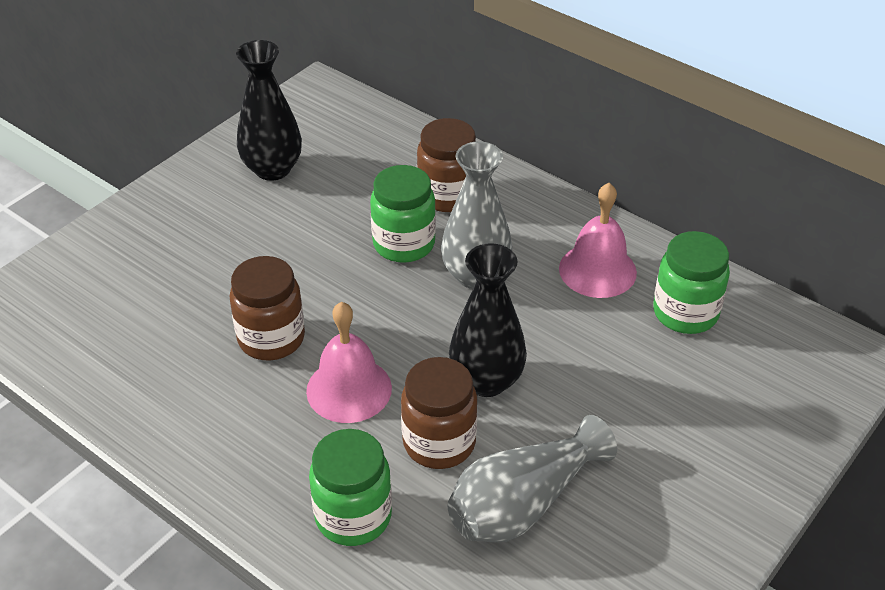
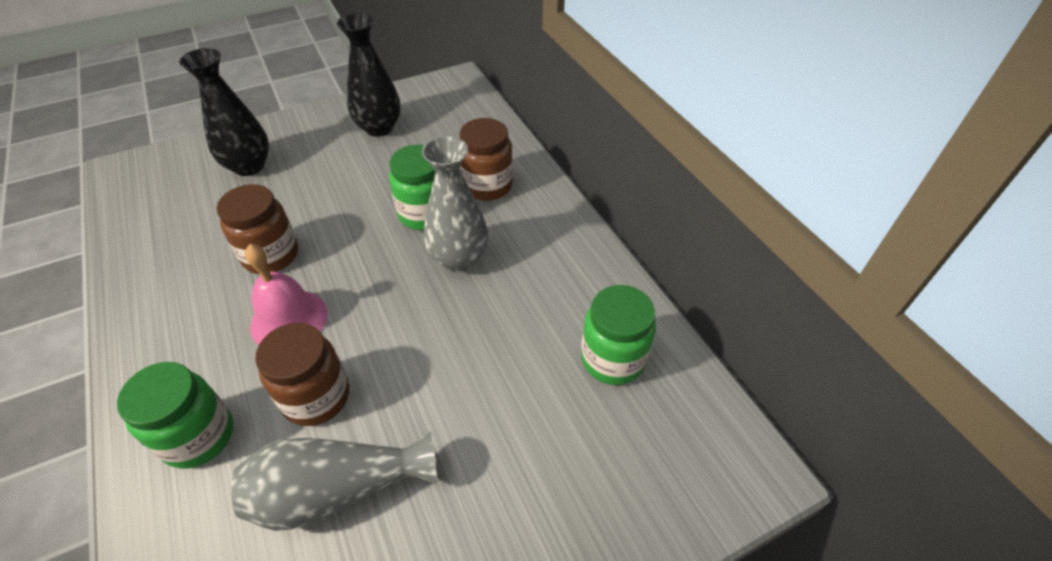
camera: 25 degrees right, 5 degrees up
black vase [449,243,527,397] -> black vase moved to [179,48,269,176]
pink bell [559,183,637,298] -> none

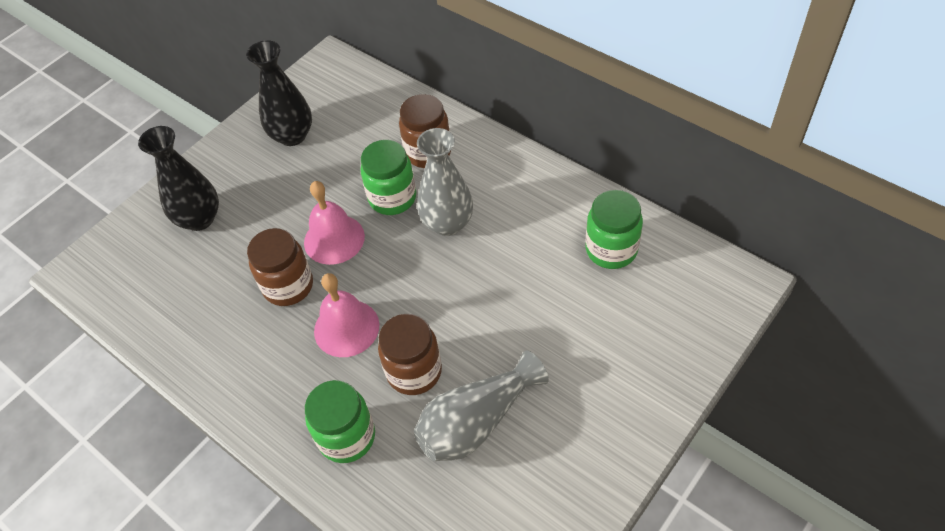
camera: 20 degrees left, 5 degrees up
none -> pink bell [304,181,365,265]

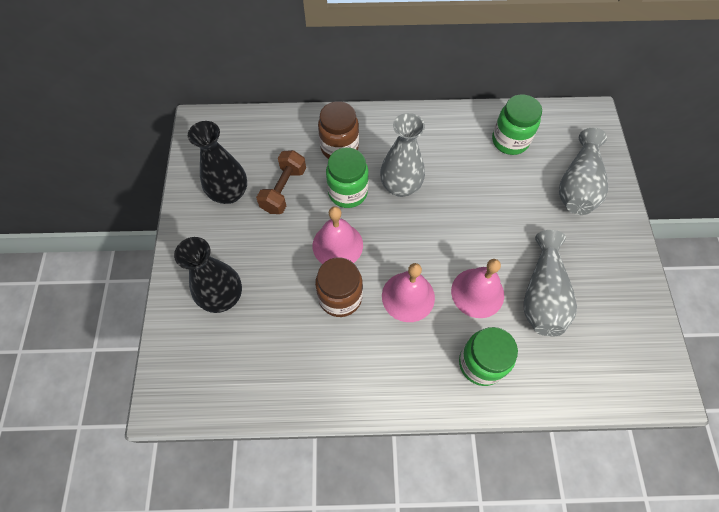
camera: 45 degrees left, 10 degrees up
brown jar [378,314,442,395] -> pink bell [451,259,504,318]
none -> brown dumbbell [256,150,306,214]
none -> grey vase [559,128,608,215]

